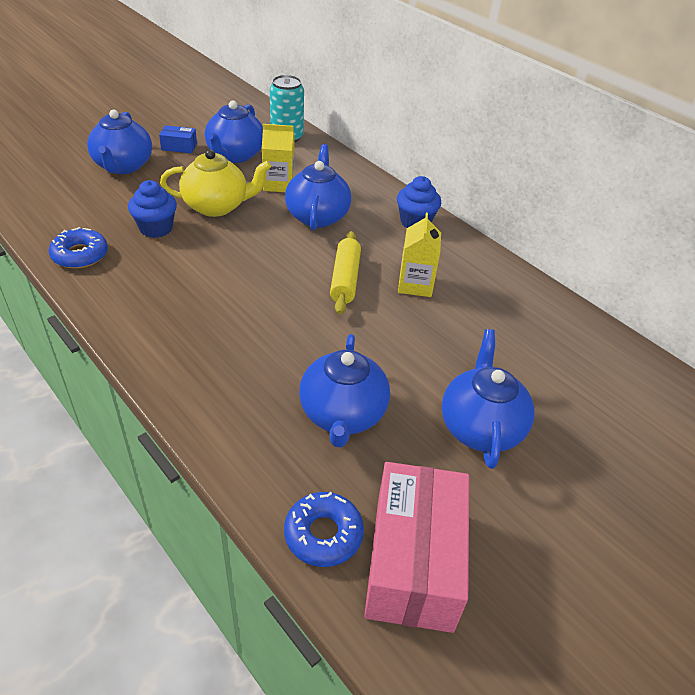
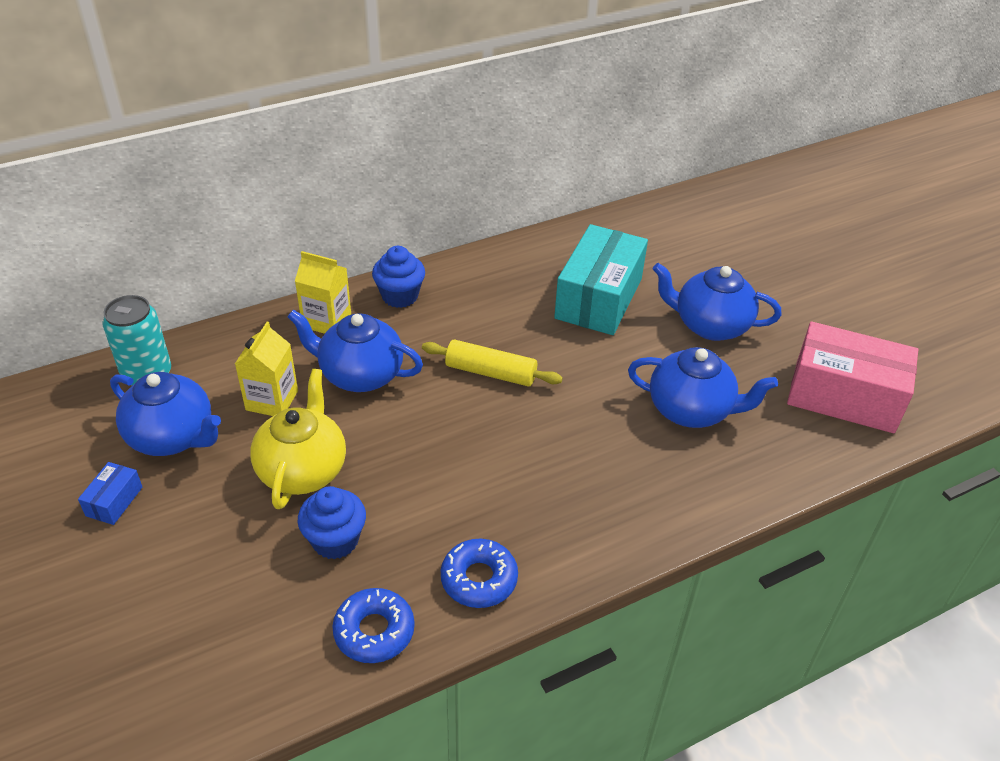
camera: 75 degrees left, 0 degrees up
blue teapot [87,110,152,174] -> none
blue donut [284,492,364,567] -> blue donut moved to [441,539,518,608]
yellow carton [398,213,441,297] -> yellow carton moved to [295,251,351,334]
none -> turquoise box [554,224,648,335]

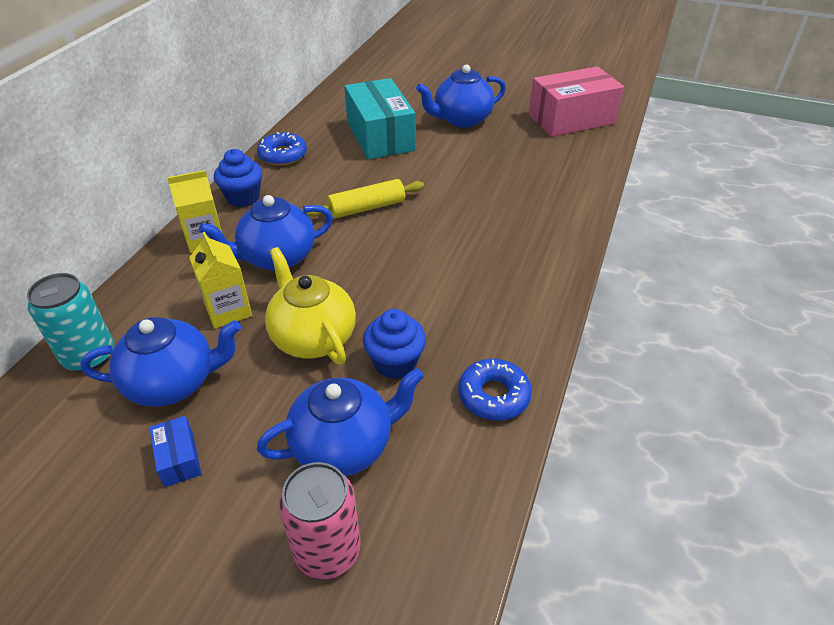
camera: 40 degrees left, 0 degrees up
blue donut [441,539,518,608] -> blue donut moved to [257,132,307,166]
blue teapot [628,347,778,428] -> blue teapot moved to [257,368,424,476]
none -> pink can [279,462,361,579]

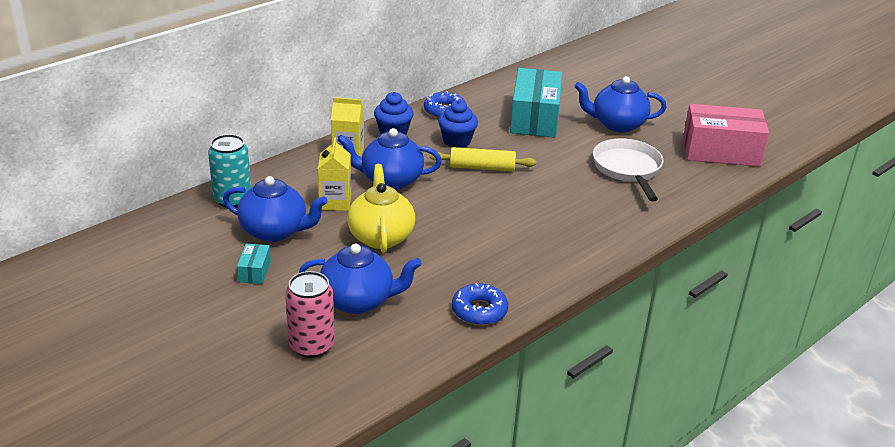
camera: 25 degrees right, 10 degrees down
blue box [149,416,202,487] -> turquoise box [237,244,271,284]
blue cupcake [363,309,426,379] -> blue cupcake moved to [438,100,478,148]
none -> white pan [593,138,664,202]

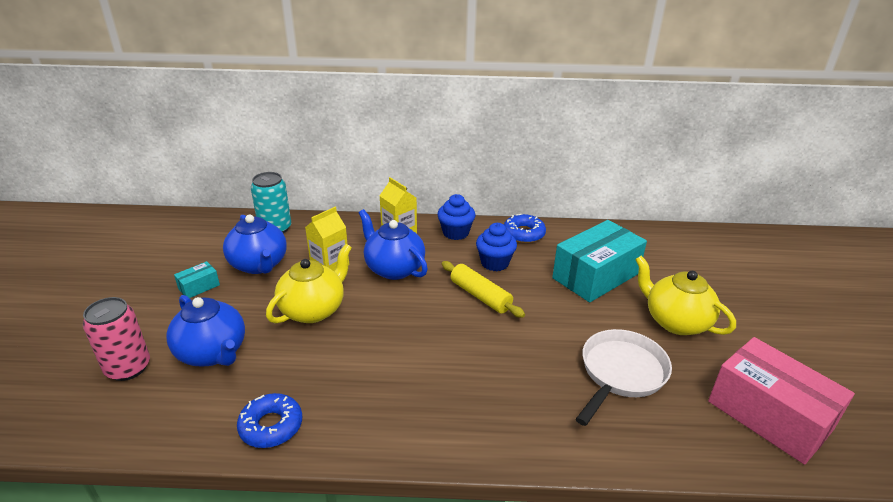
camera: 45 degrees right, 0 degrees up
blue teapot [574,76,666,133] -> yellow teapot [635,256,736,335]

